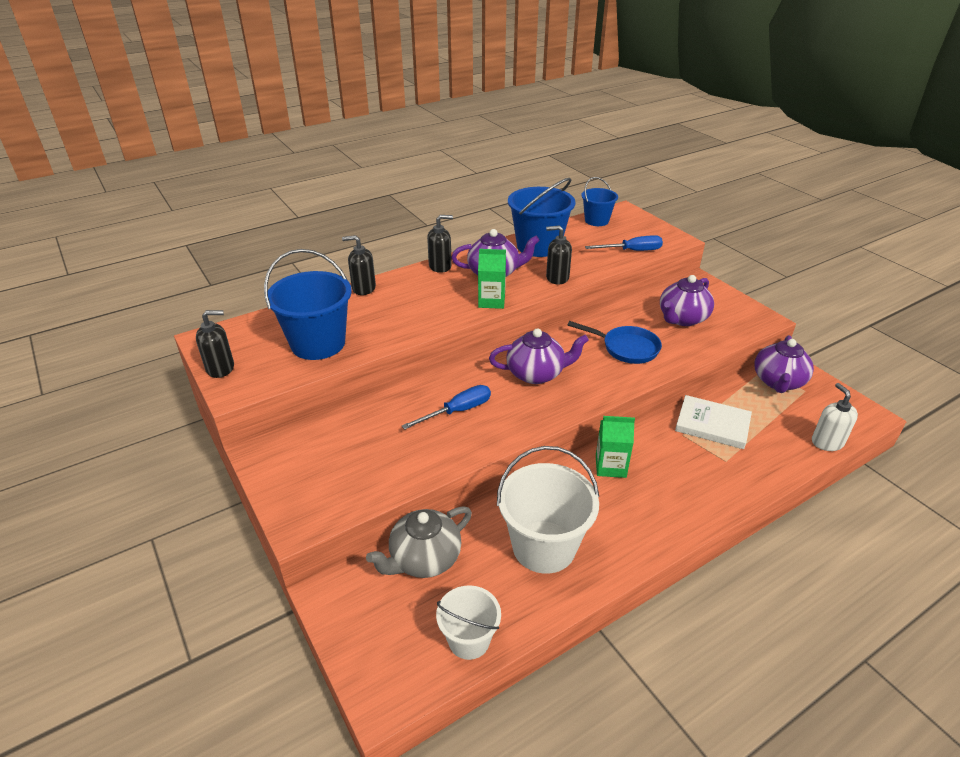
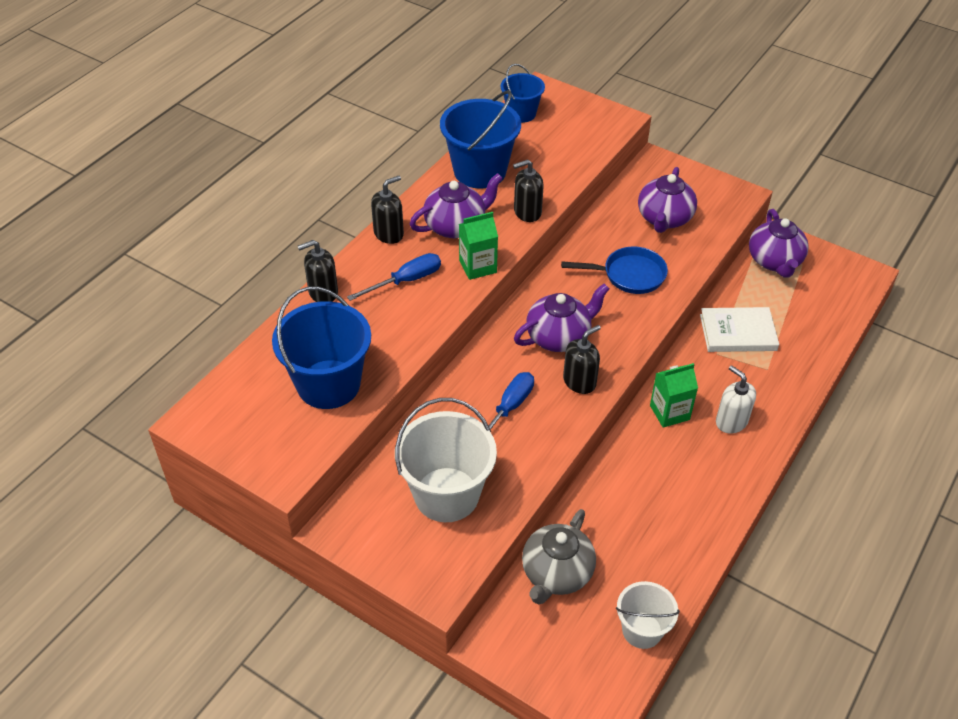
camera: 25 degrees left, 10 degrees up
black soap dispenser [196,310,234,378] -> black soap dispenser moved to [563,325,601,394]
white bucket [497,446,599,574] -> white bucket moved to [395,398,497,522]
blue screwdriver [585,235,663,251] -> blue screwdriver moved to [347,253,441,301]
white soap dispenser [812,383,858,451] -> white soap dispenser moved to [716,365,756,433]

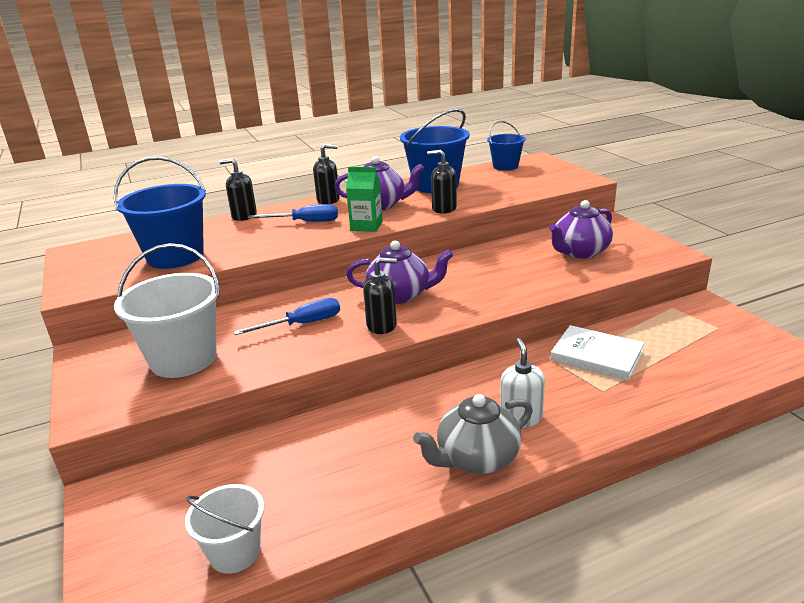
camera: 35 degrees right, 20 degrees down
grey teapot [522,509,596,604] -> grey teapot moved to [413,394,533,474]
blue pan [561,246,668,294] -> none
green carton [650,363,698,428] -> none
purple teapot [749,209,809,278] -> none

